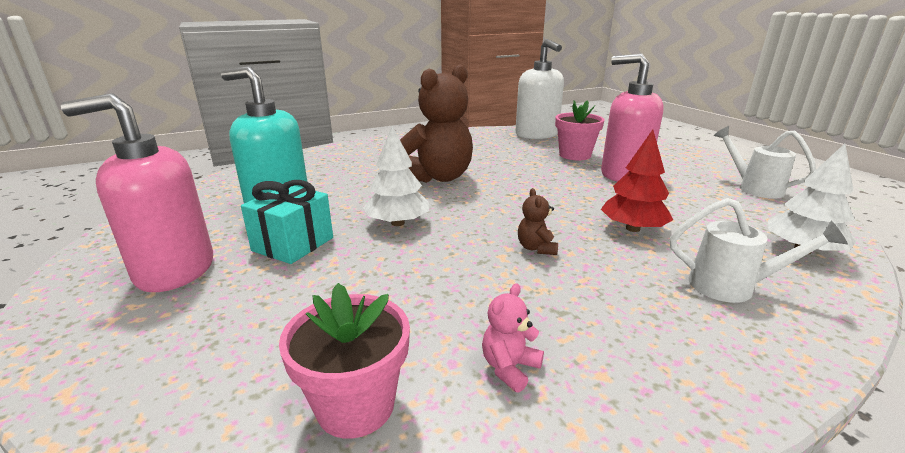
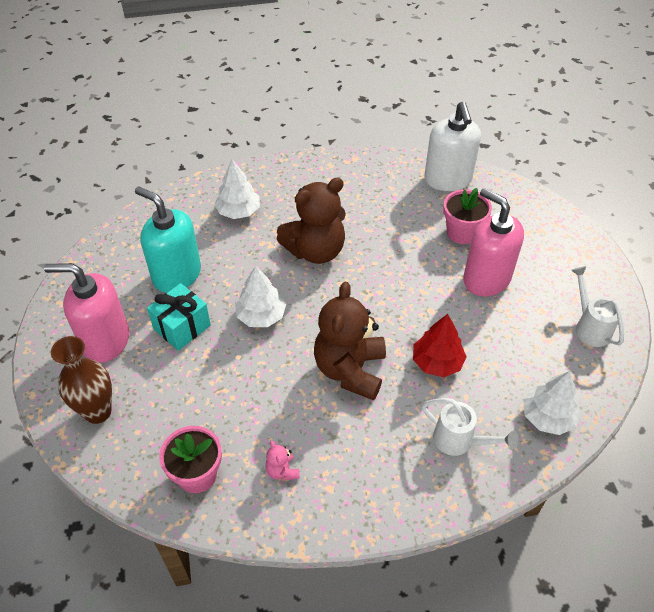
camera: 15 degrees right, 25 degrees up
pink teddy bear [482,284,544,393] -> pink teddy bear turned 75 degrees counterclockwise [266,441,300,481]
brown teddy bear [518,188,558,255] -> brown teddy bear [314,282,386,400], size x2.44
none -> brown vase [51,336,112,424]
none -> white tree [215,159,260,219]

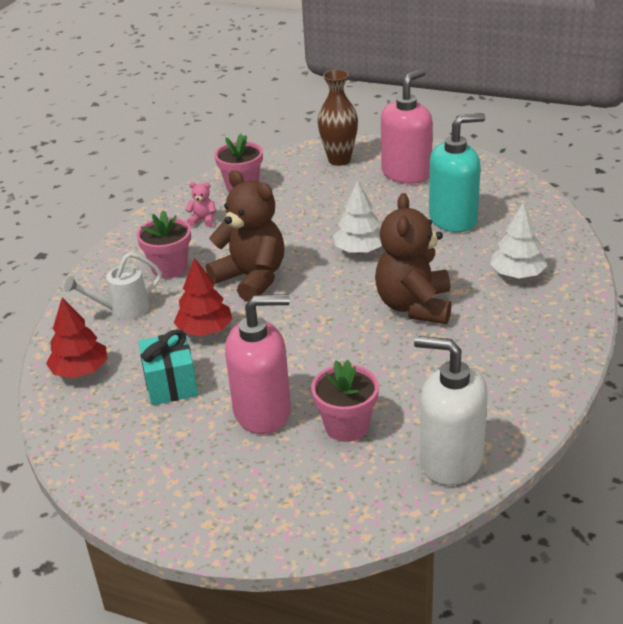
camera: 125 degrees right, 15 degrees down
turquoise gift [147,283,211,351] -> turquoise gift moved to [138,329,198,405]
white tree [523,371,581,435] -> red tree [46,297,107,378]
white watering can [571,266,624,347] -> none
none -> pink flower pot [136,210,191,279]

